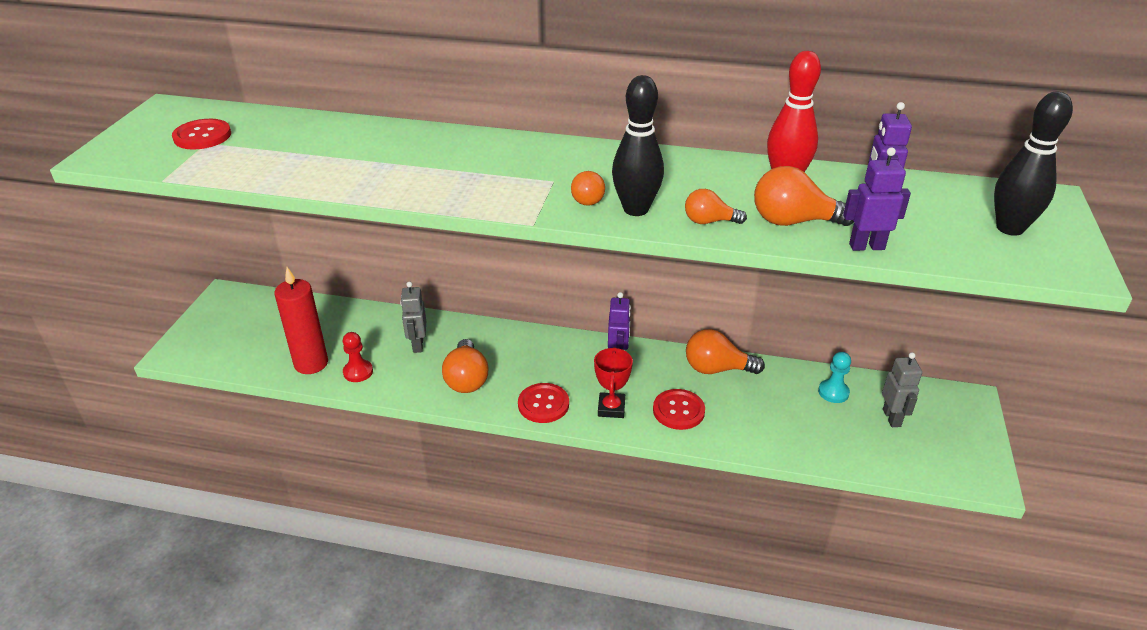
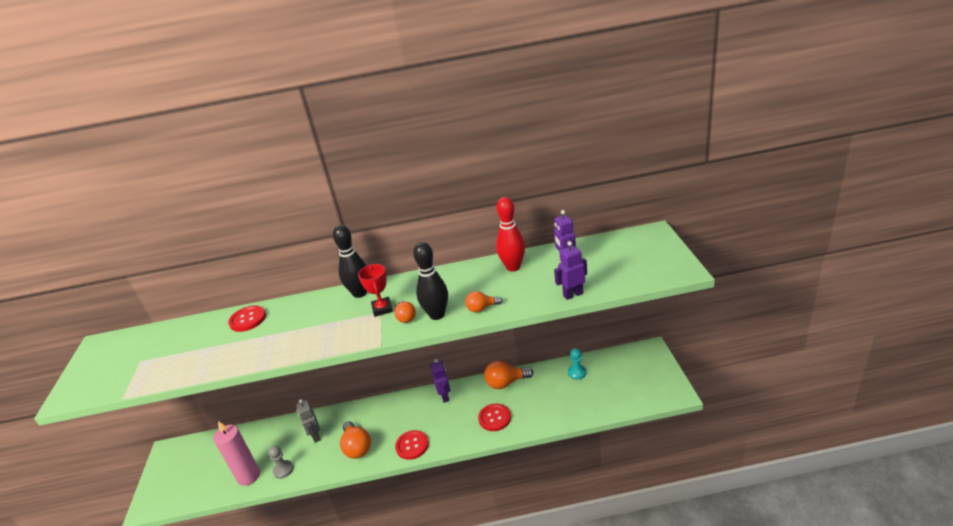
camera: 15 degrees left, 5 degrees down
red button [172,119,231,149] -> red button moved to [228,305,266,332]
red candle [274,267,328,374] -> pink candle [213,421,260,486]
red pawn [343,332,373,382] -> grey pawn [268,446,294,479]
red trophy [594,347,633,418] -> red trophy moved to [358,264,393,317]
orange light bulb [754,166,854,226] -> none
grey robot [882,352,922,427] -> none
black bowling pin [994,92,1073,236] -> black bowling pin moved to [333,225,367,298]

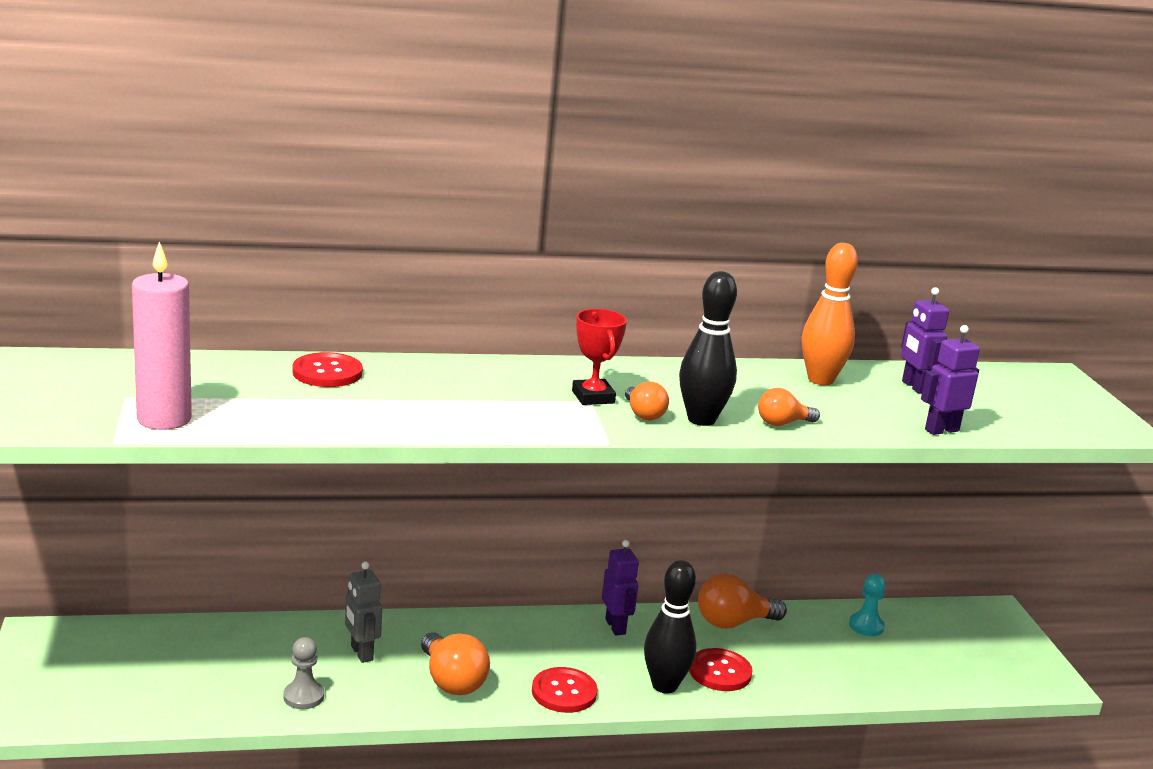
camera: 10 degrees left, 10 degrees down
pink candle [213,421,260,486] -> pink candle moved to [132,241,192,430]
black bowling pin [333,225,367,298] -> black bowling pin moved to [644,560,697,694]
red bowling pin [496,197,525,272] -> orange bowling pin [802,243,858,385]

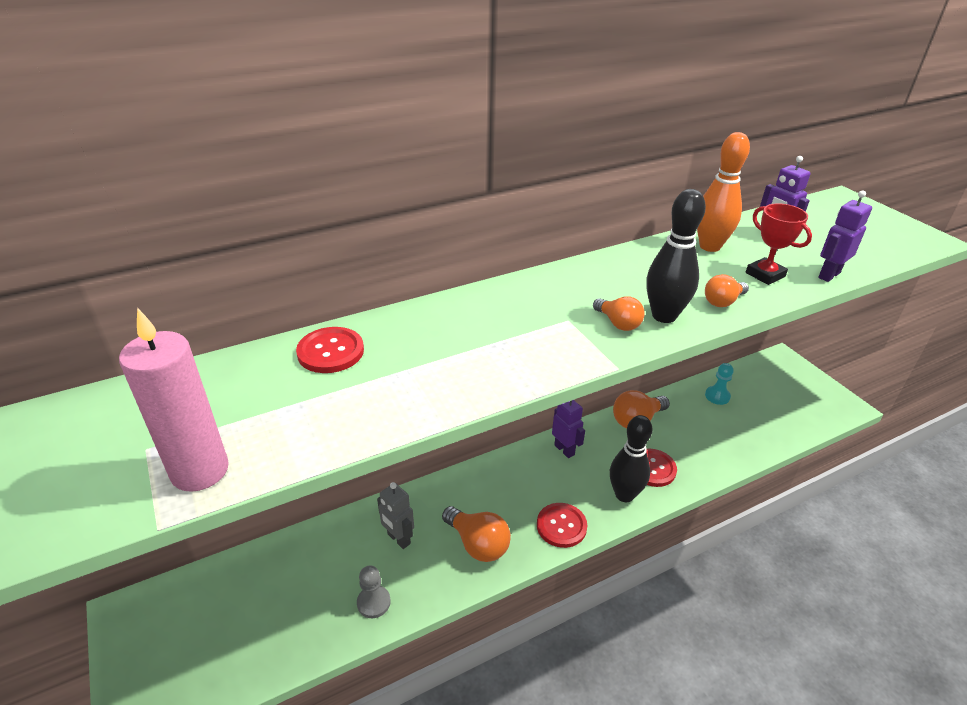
camera: 15 degrees left, 15 degrees up
red trophy [572,309,627,405] -> red trophy moved to [746,203,812,285]

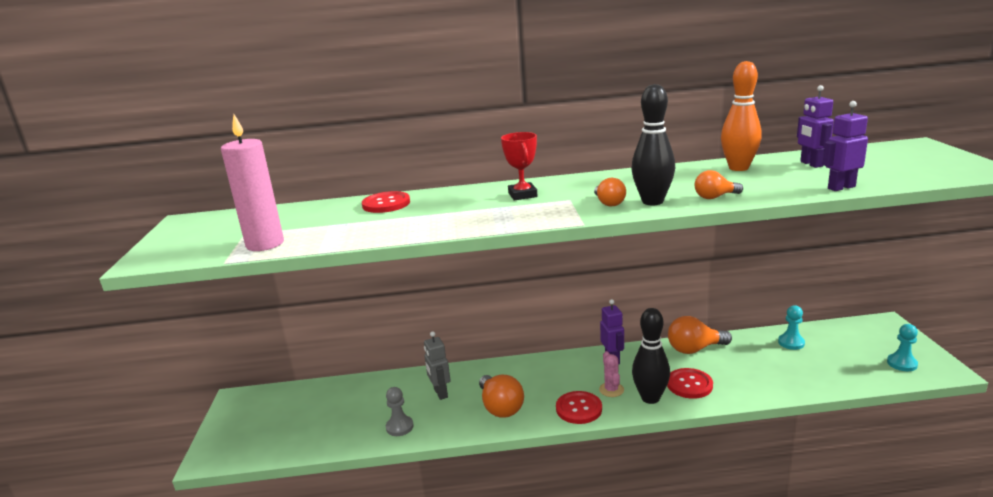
camera: 25 degrees right, 15 degrees down
red trophy [746,203,812,285] -> red trophy moved to [501,132,537,201]
none -> pink cactus [599,351,624,397]
none -> turquoise pawn [887,324,918,371]

